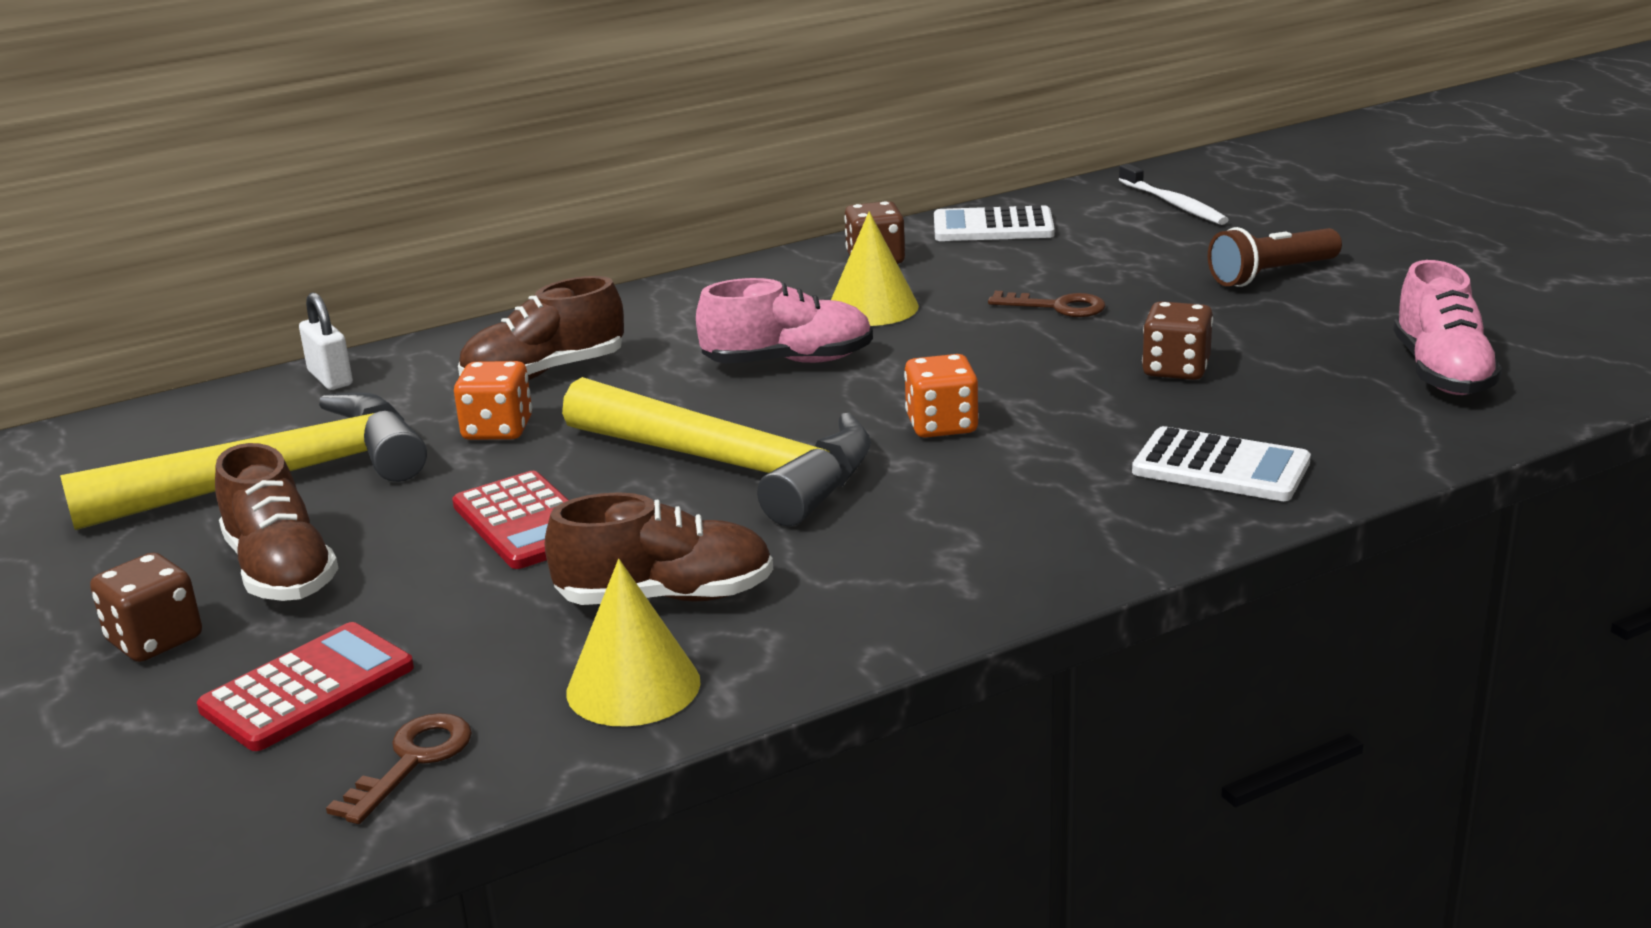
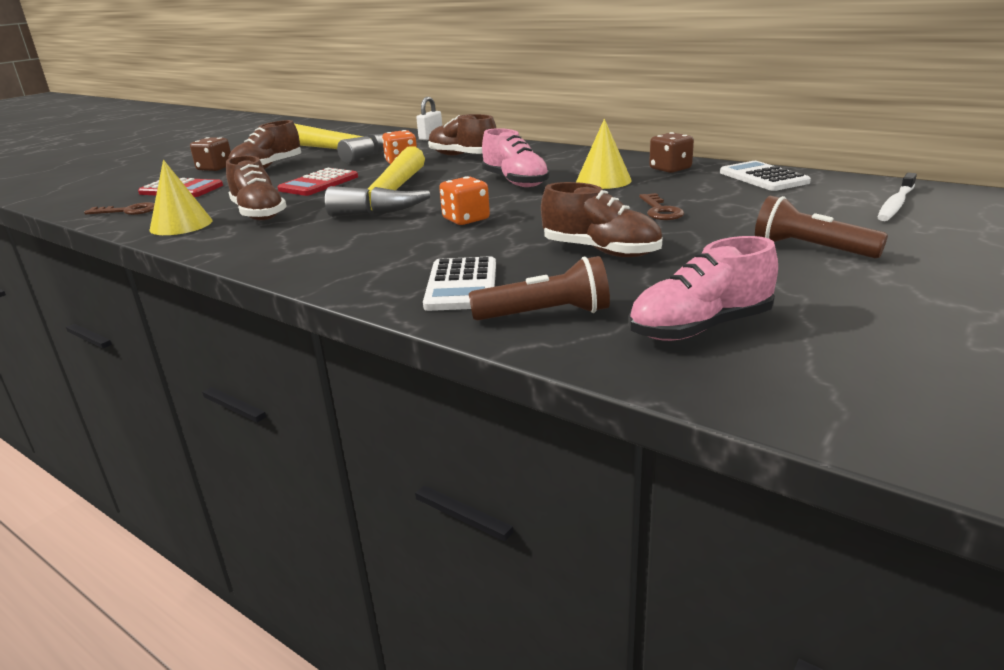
camera: 65 degrees right, 0 degrees up
brown dice [1142,301,1213,380] -> brown shoe [541,182,663,257]
none -> brown flashlight [469,256,610,321]

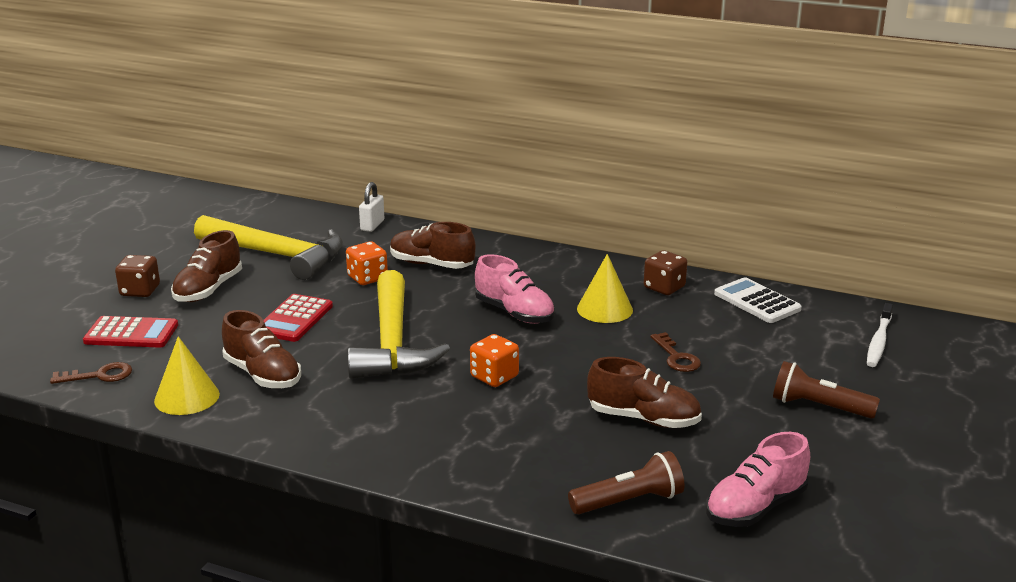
camera: 15 degrees left, 0 degrees up
white calculator [423,256,496,311] -> none

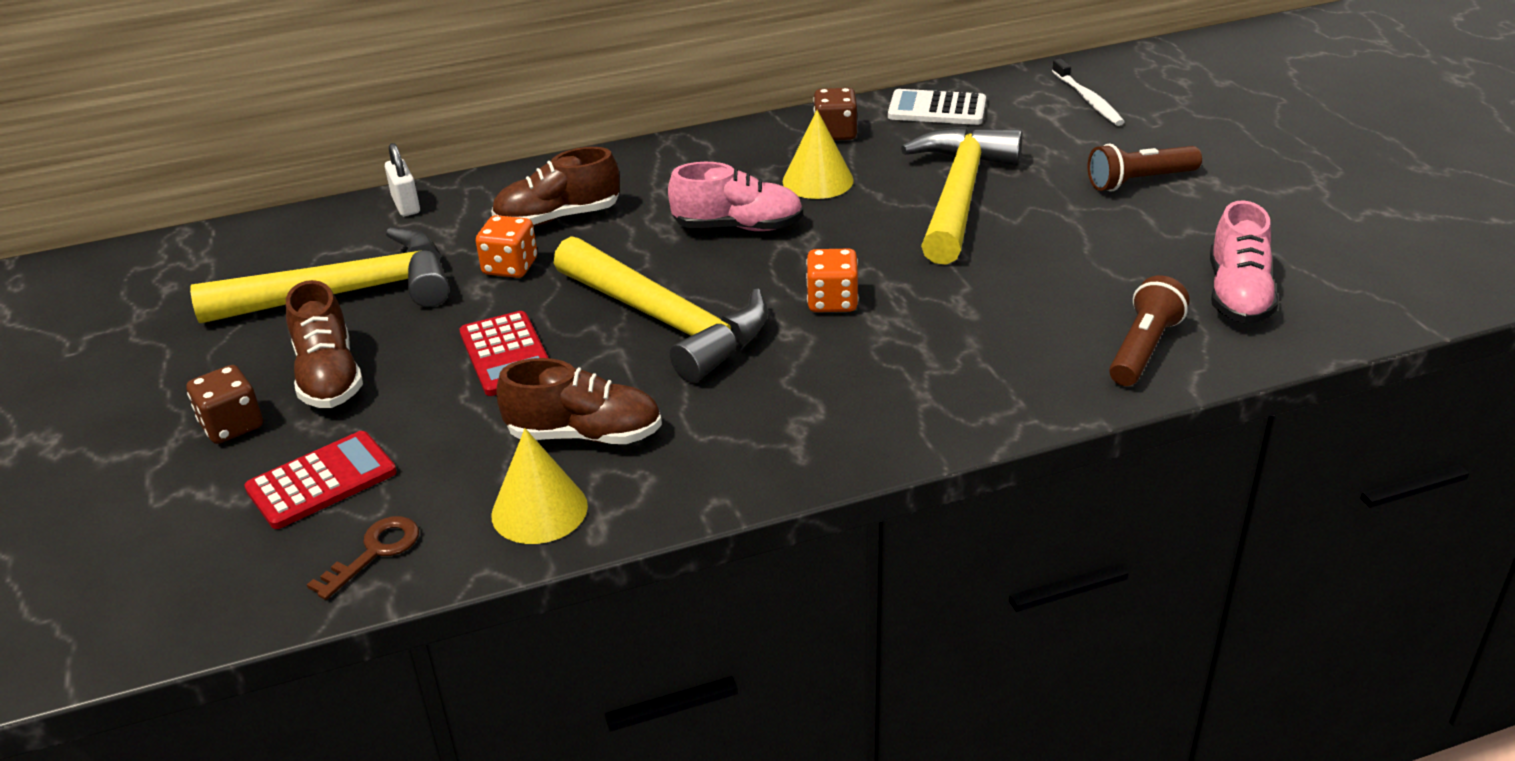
camera: 40 degrees left, 10 degrees up
brown shoe [587,357,702,428] -> none
brown key [651,332,701,372] -> yellow hammer [901,126,1023,265]

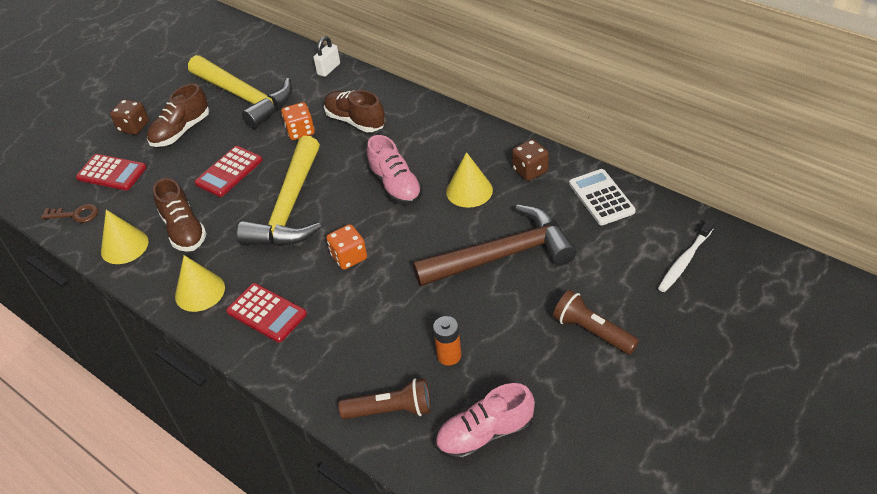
camera: 60 degrees right, 10 degrees up
yellow hammer [901,126,1023,265] -> brown hammer [413,204,577,286]
none -> yellow cone [175,255,225,312]
none -> red calculator [226,283,307,343]
none -> orange battery [433,316,462,366]

